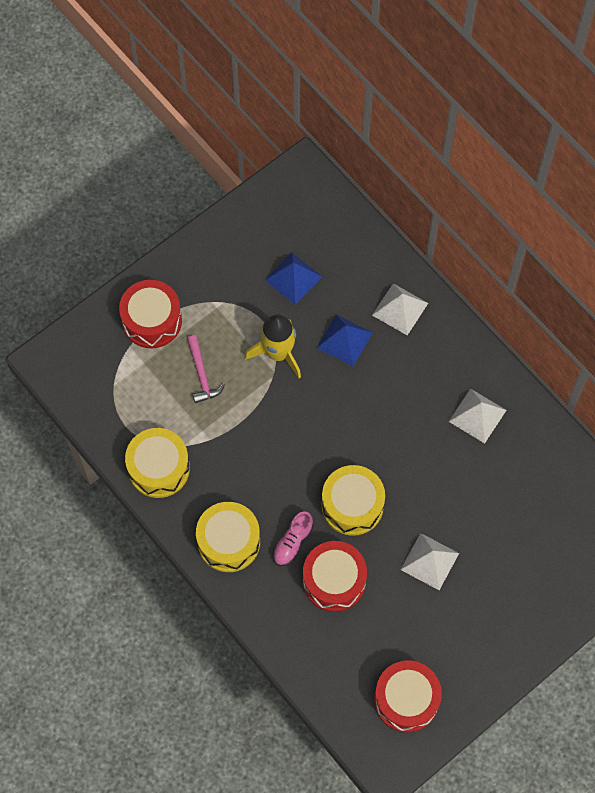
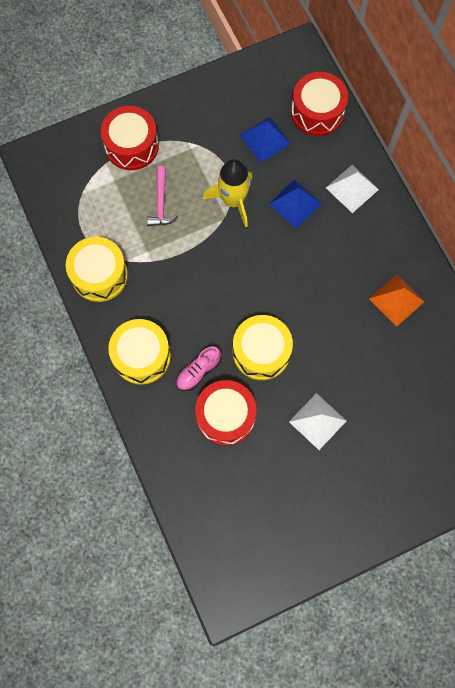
camera: 15 degrees right, 5 degrees up
red drum [374,660,442,732] -> red drum moved to [291,72,348,136]
white pyramid [448,388,506,443] -> orange pyramid [369,274,424,327]

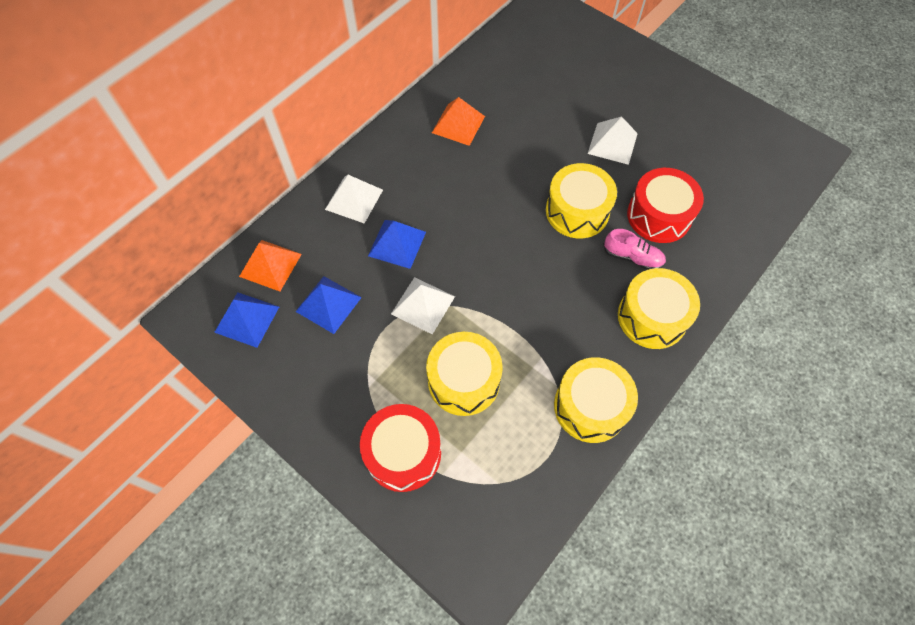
camera: 115 degrees left, 10 degrees down
pink hammer [147,166,178,226] -> yellow drum [426,332,503,416]
yellow rocket [203,159,252,227] -> white pyramid [391,277,455,334]
red drum [291,72,348,136] -> orange pyramid [239,240,302,291]
none -> blue pyramid [214,292,279,348]

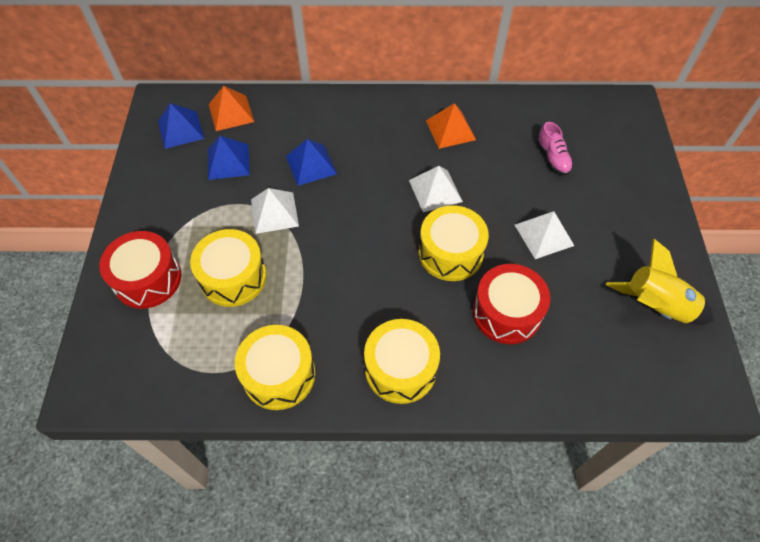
camera: 50 degrees right, 5 degrees down
white pyramid [325,175,383,224] -> white pyramid moved to [409,166,463,212]
pink shoe [603,229,666,270] -> pink shoe moved to [537,122,573,175]
none -> yellow rocket [606,239,714,325]

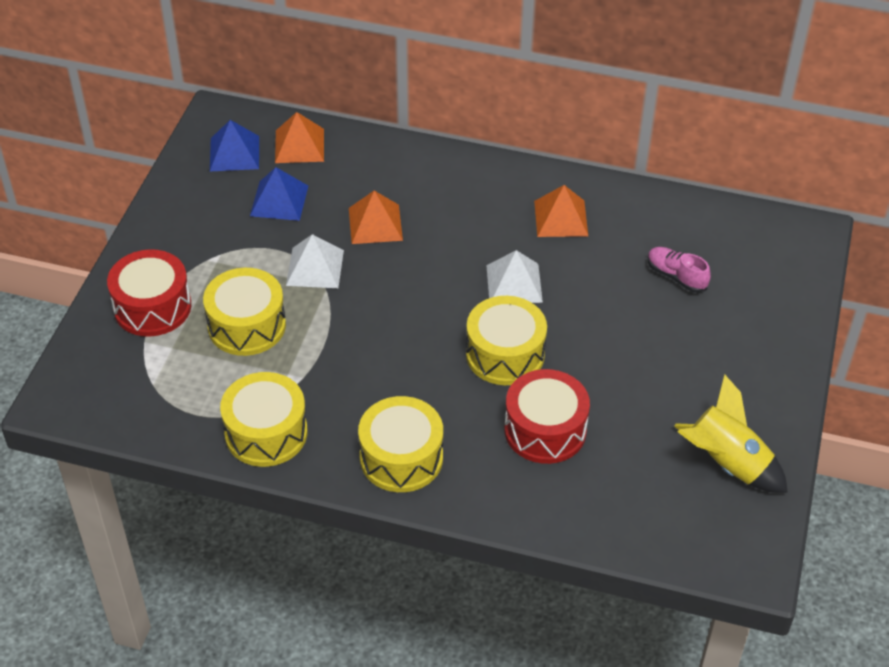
camera: 15 degrees right, 10 degrees down
blue pyramid [286,139,337,186] -> orange pyramid [349,191,403,244]
white pyramid [515,211,574,259] -> none
pink shoe [537,122,573,175] -> pink shoe turned 135 degrees clockwise [648,247,711,293]

